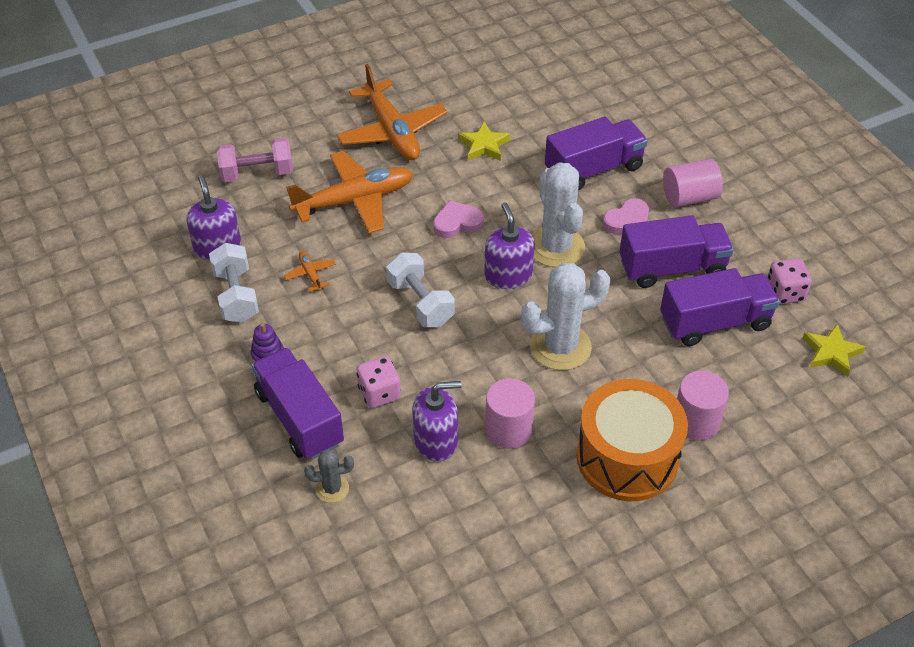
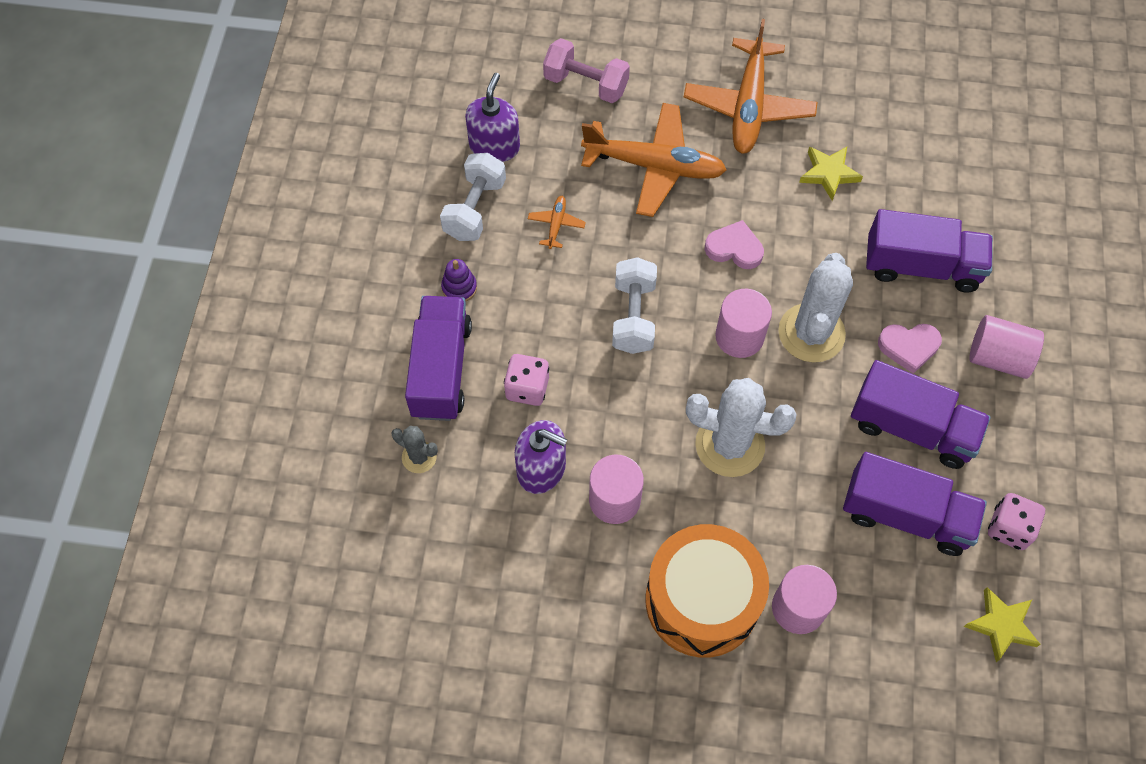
camera: 35 degrees right, 15 degrees up
purple soap dispenser [484,203,535,289] -> pink cylinder [715,289,772,358]

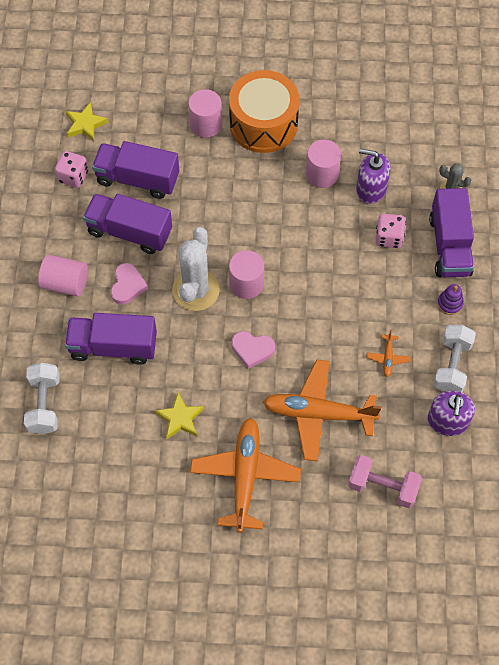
camera: 175 degrees right, 0 degrees up
white dumbbell [612,257,657,354] -> white dumbbell moved to [24,363,60,434]
white cactus [686,378,797,477] -> none
pink heart [878,324,942,374] -> pink heart turned 105 degrees clockwise [111,263,148,305]

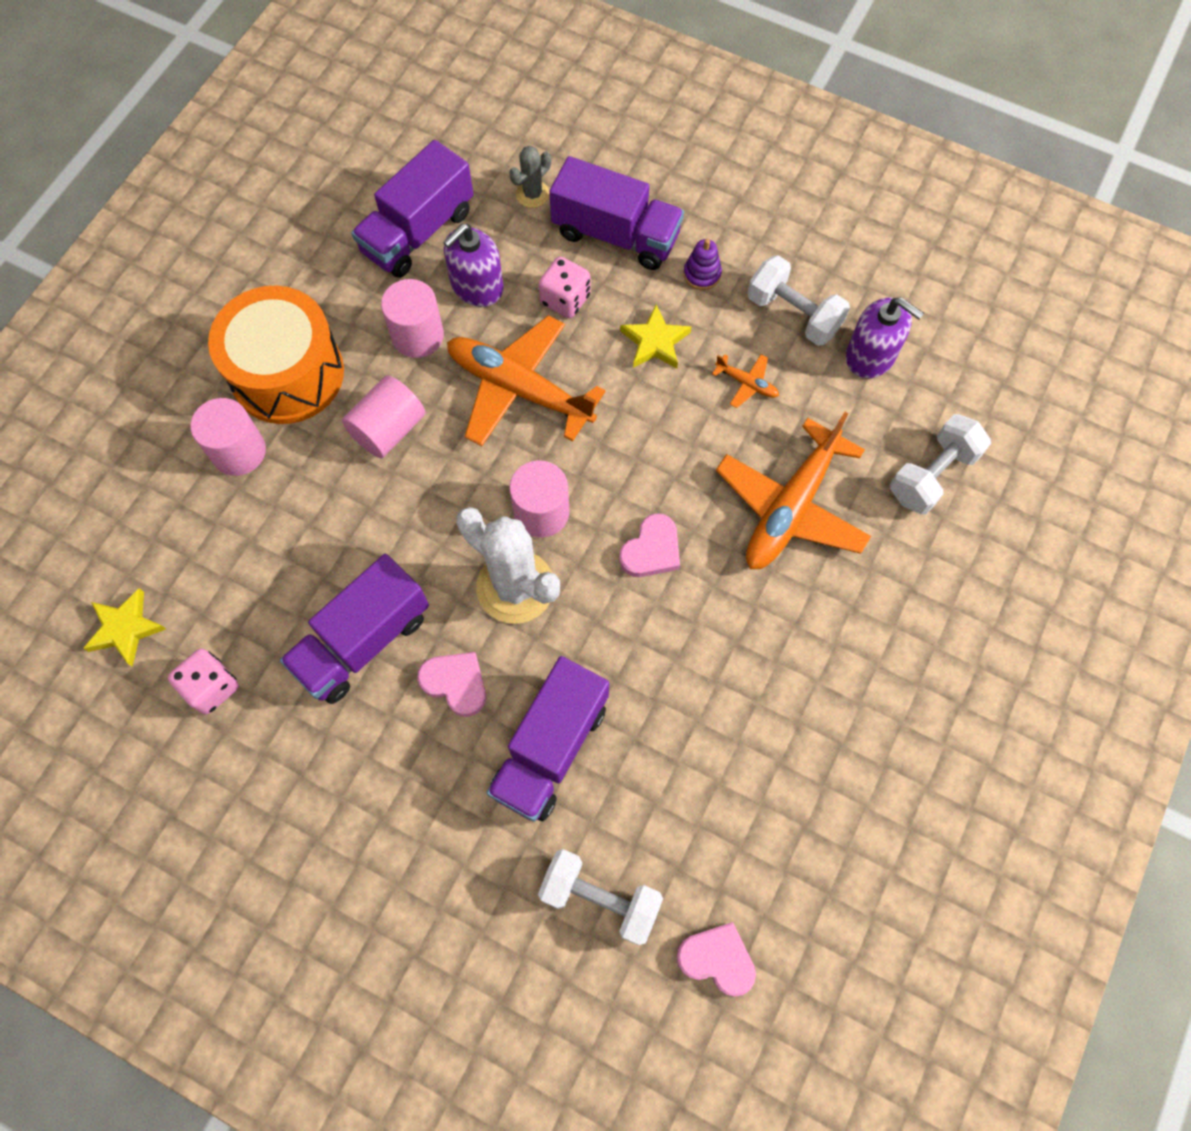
camera: 65 degrees left, 5 degrees up
pink cylinder [38,254,88,297] -> pink cylinder moved to [342,375,425,458]
purple truck [92,141,179,199] -> purple truck moved to [351,140,474,278]
yellow star [155,393,204,439] -> yellow star moved to [620,304,691,369]
orange plane [190,418,301,533] -> orange plane moved to [447,315,605,446]
pink dumbbell [348,455,422,508] -> white dumbbell [890,414,991,514]
none -> pink heart [676,922,756,997]

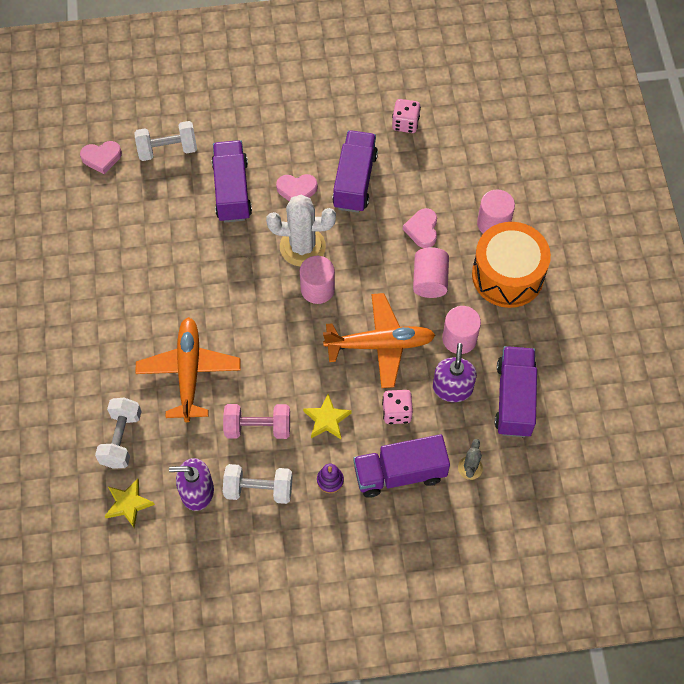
camera: 145 degrees right, 5 degrees down
yellow star [83,588,166,667] -> yellow star moved to [105,478,155,528]
pink heart [619,513,680,577] -> pink heart moved to [403,208,437,248]
orange plane [712,354,779,408] -> pink dumbbell [223,404,290,439]

